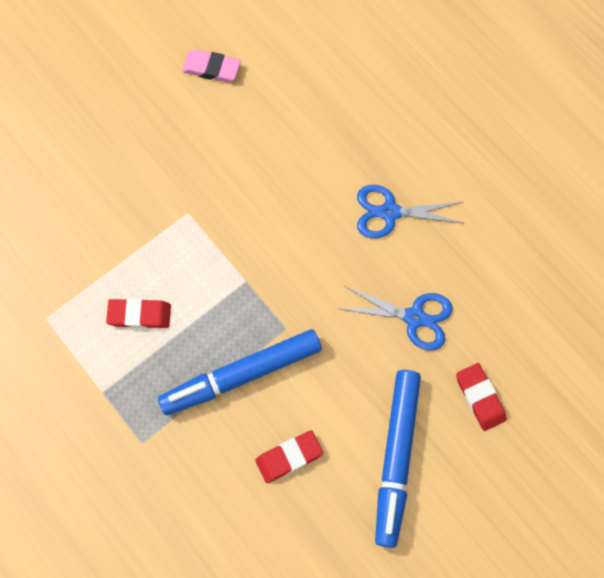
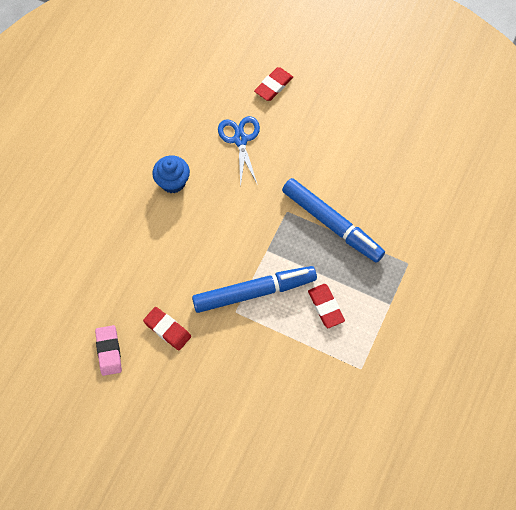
camera: 115 degrees left, 5 degrees down
red eraser [255,430,323,483] -> red eraser moved to [143,307,191,351]
blue scissors [357,185,463,238] -> blue cupcake [152,155,190,193]
blue marker [375,370,421,548] -> blue marker moved to [192,266,317,313]

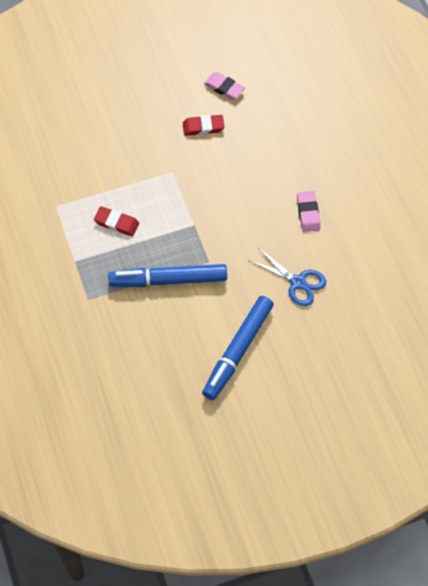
camera: 135 degrees right, 5 degrees down
blue cupcake [152,155,190,193] -> pink eraser [297,191,320,232]
blue marker [192,266,317,313] -> blue marker moved to [202,296,274,400]
red eraser [254,67,293,101] -> none

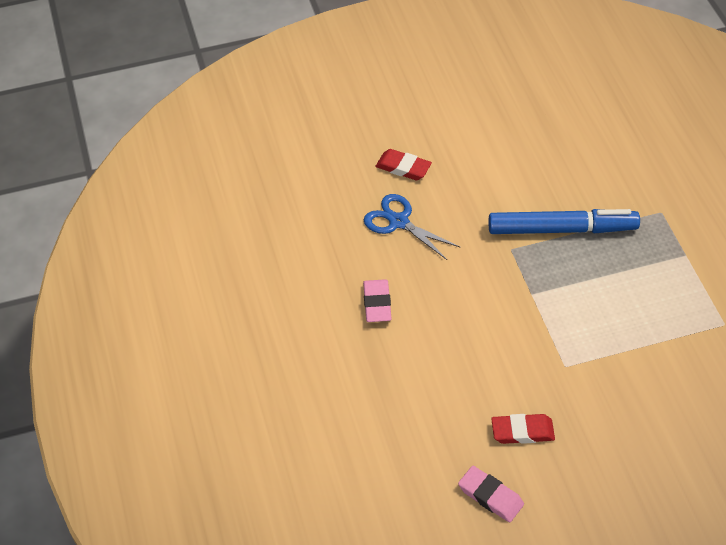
camera: 175 degrees left, 10 degrees down
red eraser [94,206,139,237] -> red eraser moved to [375,149,432,180]
blue marker [202,296,274,400] -> none

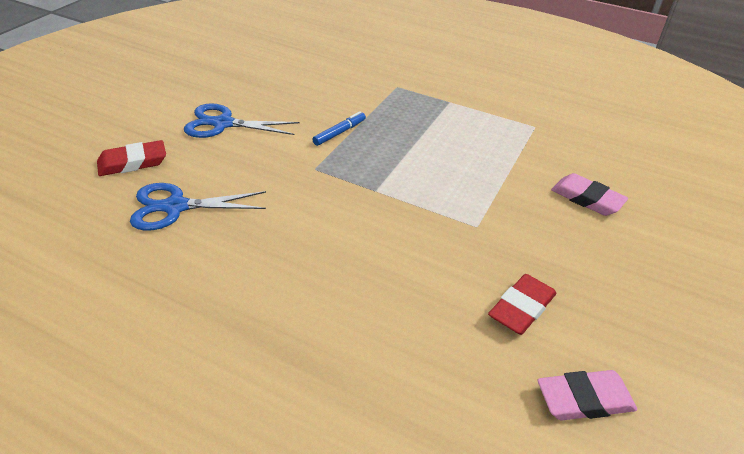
camera: 50 degrees left, 10 degrees down
pink eraser [363,279,392,322] -> pink eraser moved to [551,173,628,216]
blue marker [489,209,640,234] -> blue marker [312,111,366,146], size x0.41
none -> blue scissors [184,103,299,138]

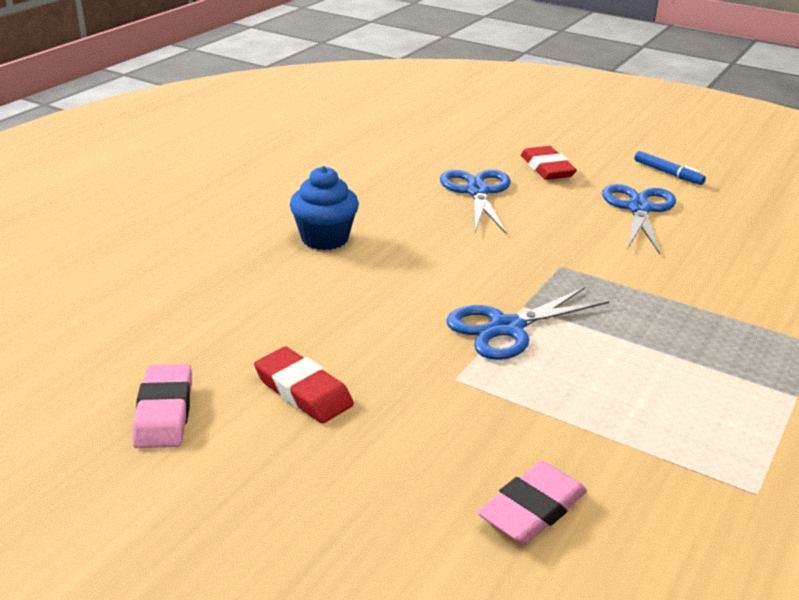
camera: 95 degrees right, 10 degrees down
blue marker [312,111,366,146] -> blue marker moved to [634,151,706,185]
none -> blue cupcake [290,166,359,250]
none -> blue scissors [446,287,609,360]

